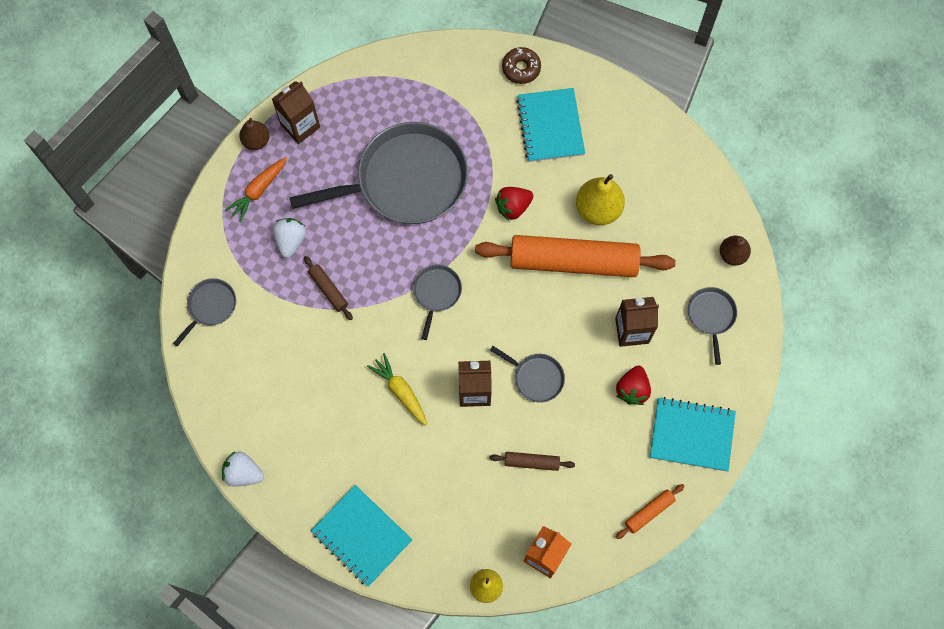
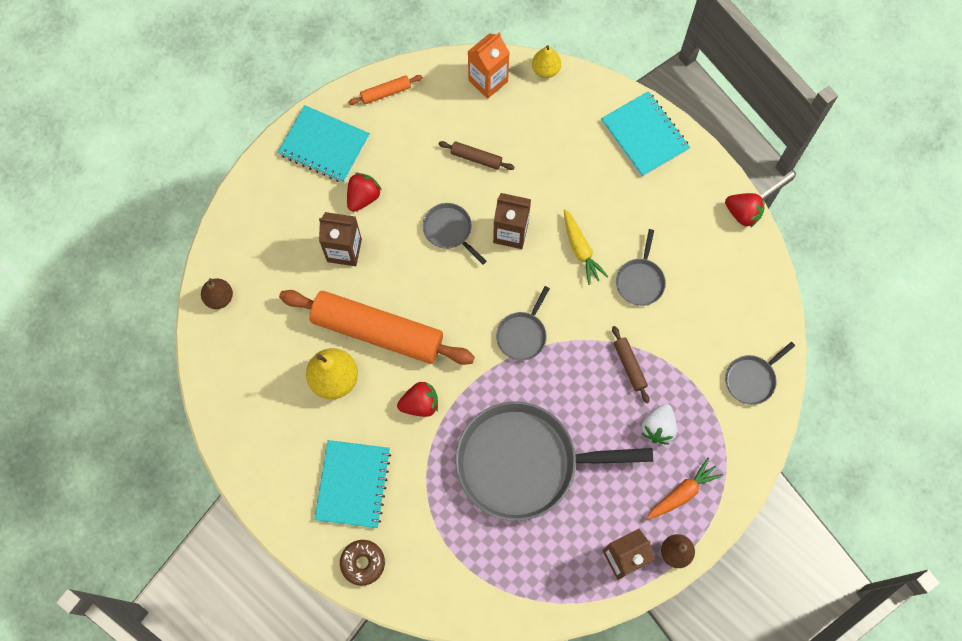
camera: 165 degrees left, 0 degrees up
white strawberry [222,451,264,486] -> red strawberry [725,193,765,228]
grey pan [688,287,737,365] -> grey pan moved to [616,229,666,306]

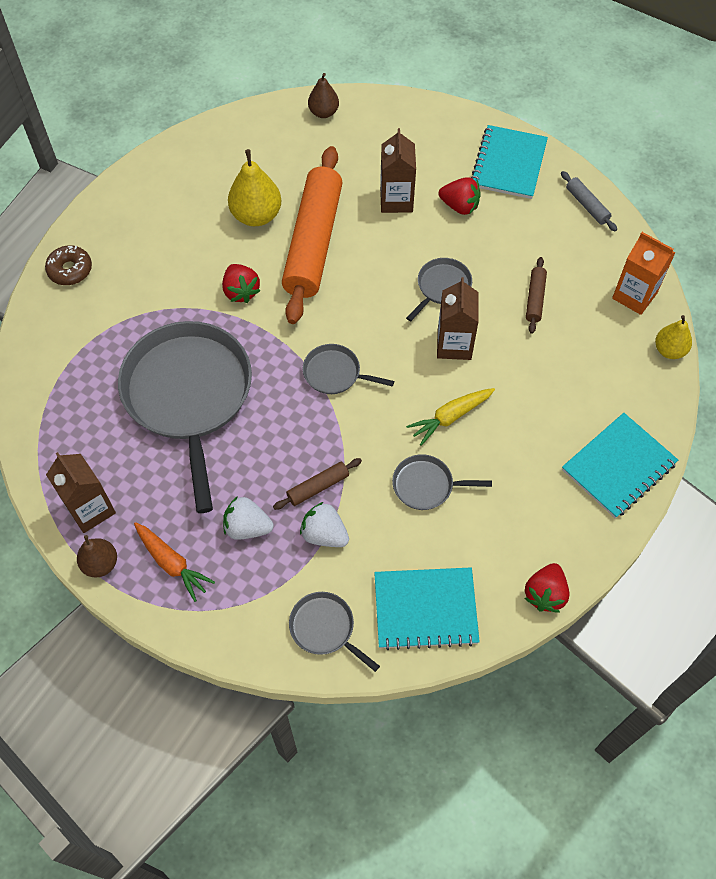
camera: 80 degrees right, 10 degrees down
turquoise notebook [314,440,391,528] -> turquoise notebook moved to [374,567,480,650]
orange rolling pin [348,75,423,105] -> grey rolling pin [561,171,617,231]
none -> white strawberry [300,502,349,547]

